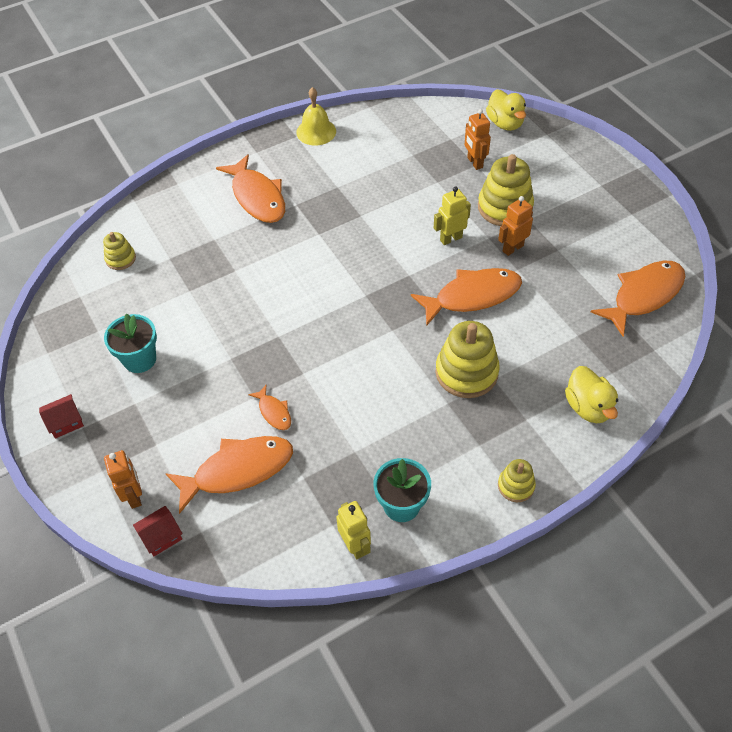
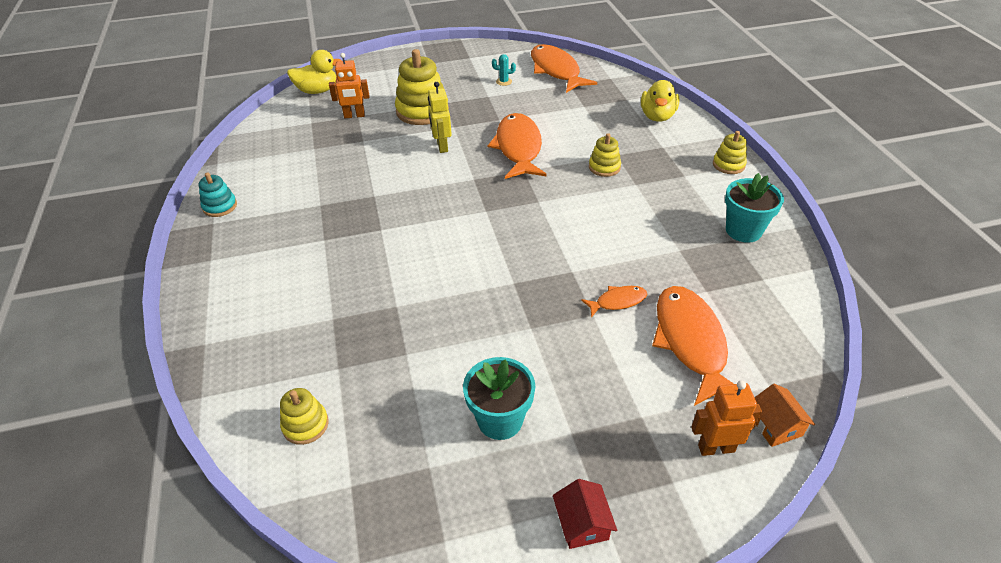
camera: 75 degrees left, 10 degrees down
red house [133,506,183,556] -> orange house [754,384,815,447]
orange fish [216,154,285,223] -> none
yellow bell [296,87,336,145] -> turquoise stacking toy [198,172,237,217]
yellow robot [336,501,371,559] -> none
yellow stacking toy [435,321,500,398] -> yellow stacking toy [589,133,621,177], size x0.54
orange robot [498,196,533,256] -> none
yellow duck [565,366,618,423] -> yellow duck turned 105 degrees clockwise [641,80,679,122]
none -> turquoise cactus [492,54,516,86]

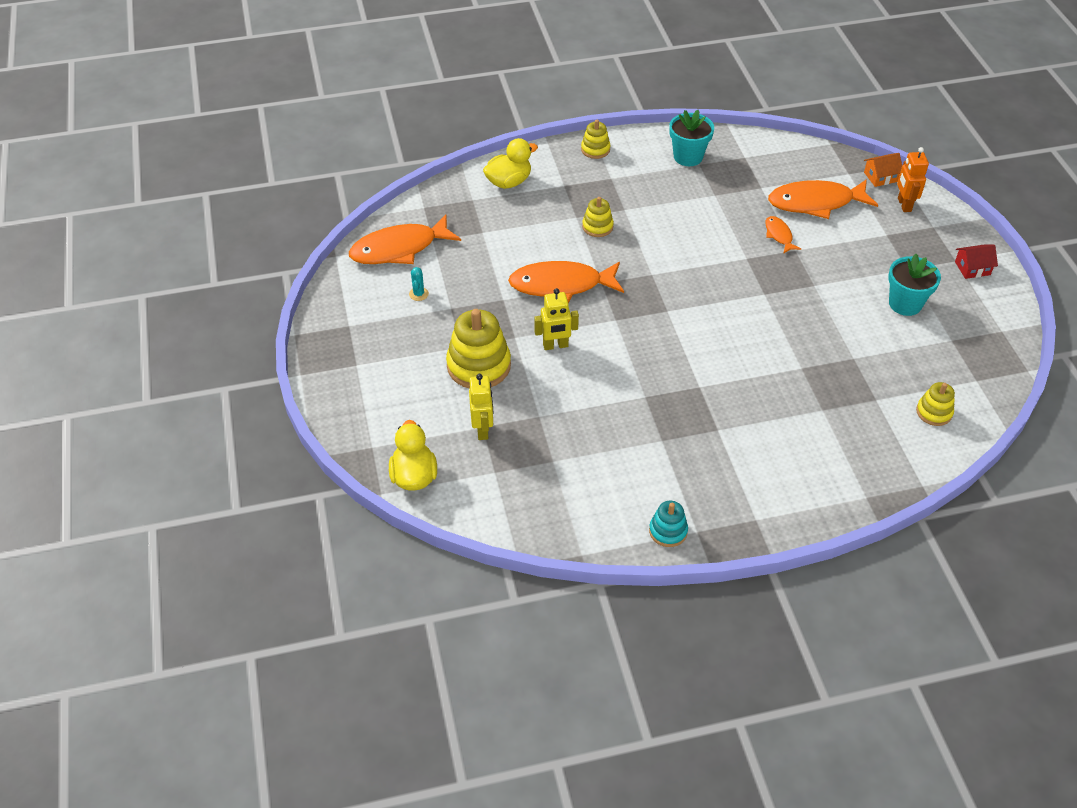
camera: 90 degrees left, 5 degrees up
orange robot [329,53,369,118] -> yellow robot [469,374,493,440]
yellow duck [641,80,679,122] -> yellow duck turned 45 degrees counterclockwise [483,138,538,189]

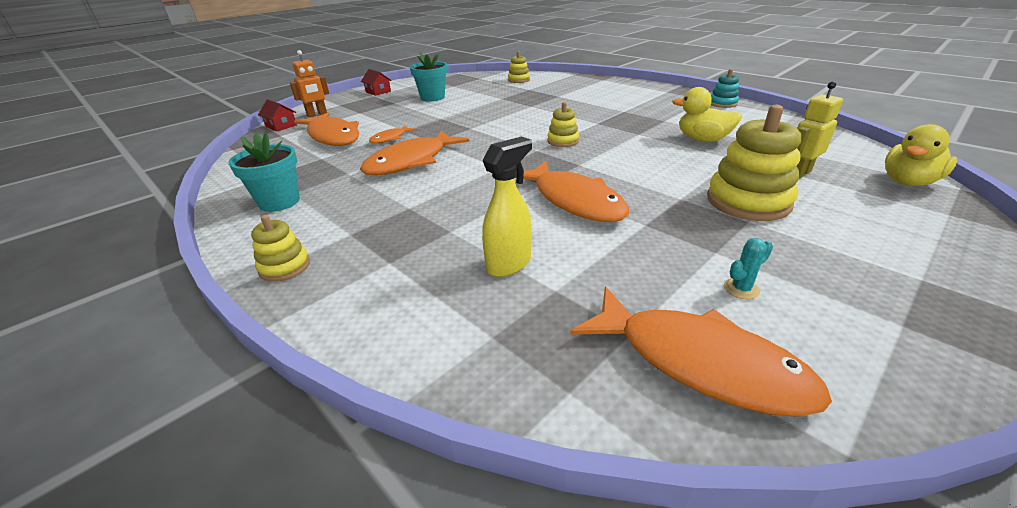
camera: 120 degrees left, 15 degrees down
yellow duck [483,138,538,189] -> yellow duck moved to [672,87,742,142]
yellow robot [534,288,579,350] -> none
yellow stacking toy [582,197,614,237] -> yellow stacking toy moved to [547,102,579,147]
orange house [864,153,902,187] -> red house [258,99,297,132]
none -> orange fish [360,130,469,175]
none -> yellow spray bottle [482,137,532,277]

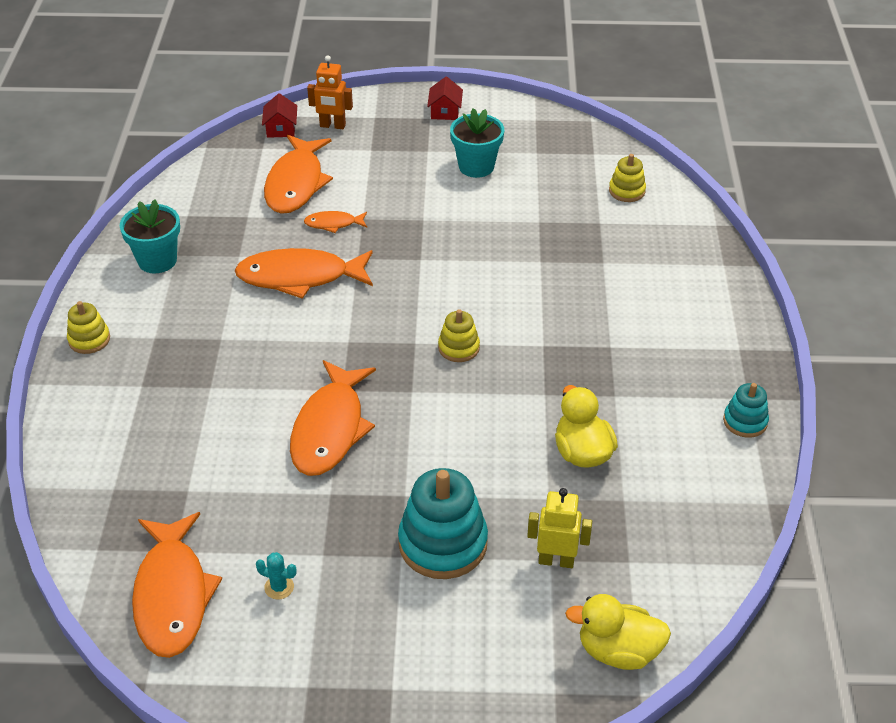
camera: 45 degrees right, 10 degrees up
yellow spray bottle [482,137,532,277] -> none
yellow stacking toy [707,105,802,221] -> turquoise stacking toy [398,468,488,579]

